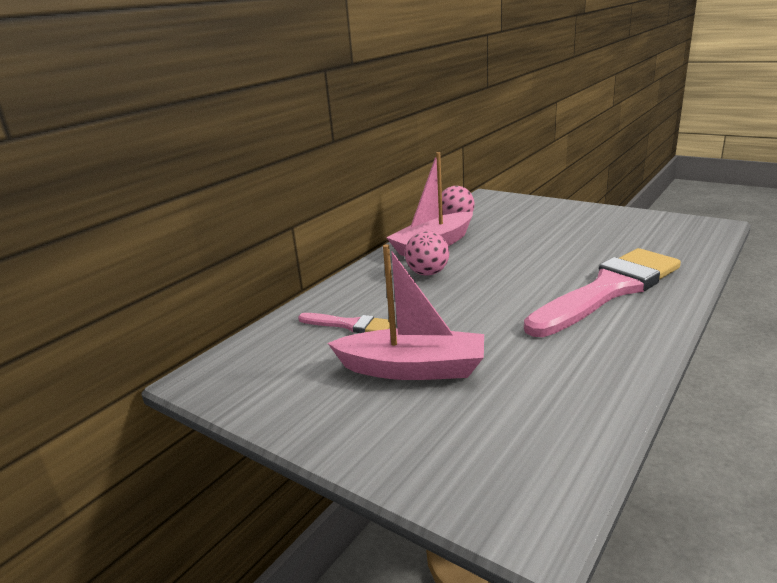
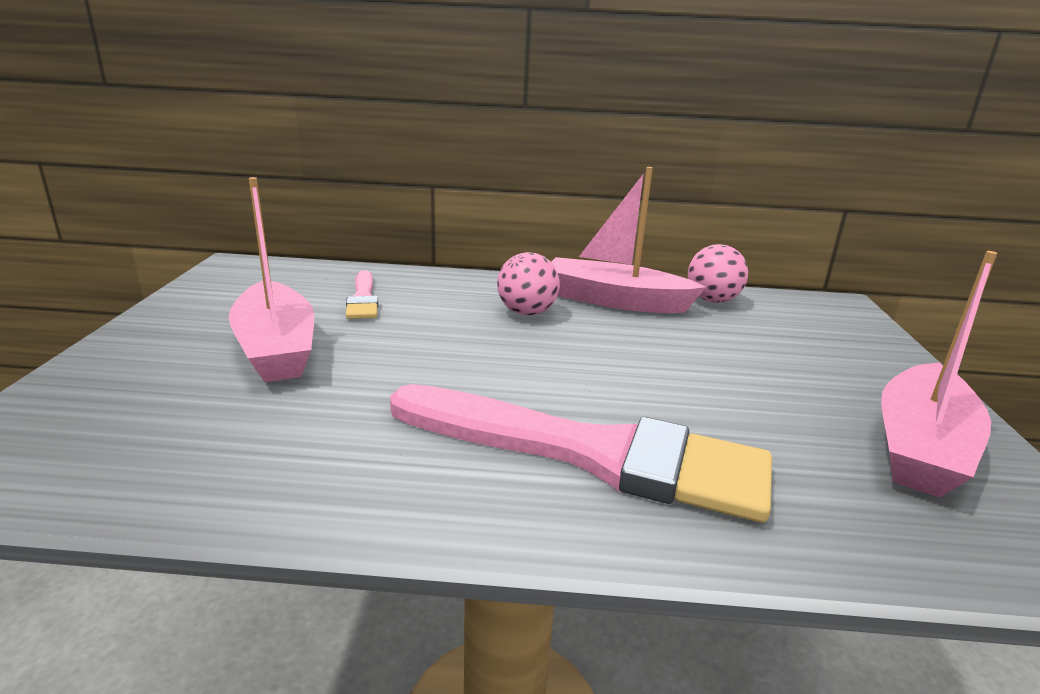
camera: 55 degrees right, 0 degrees up
none -> pink boat [881,251,997,498]

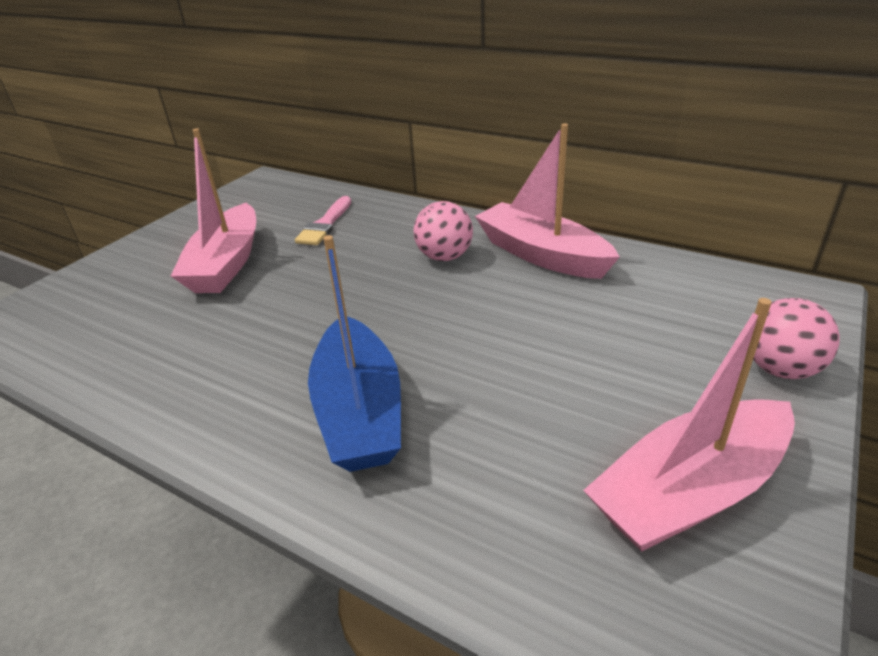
camera: 30 degrees right, 10 degrees up
pink brush [390,384,772,523] -> blue boat [308,235,401,472]
pink ball [688,244,748,303] -> pink ball moved to [753,298,840,379]

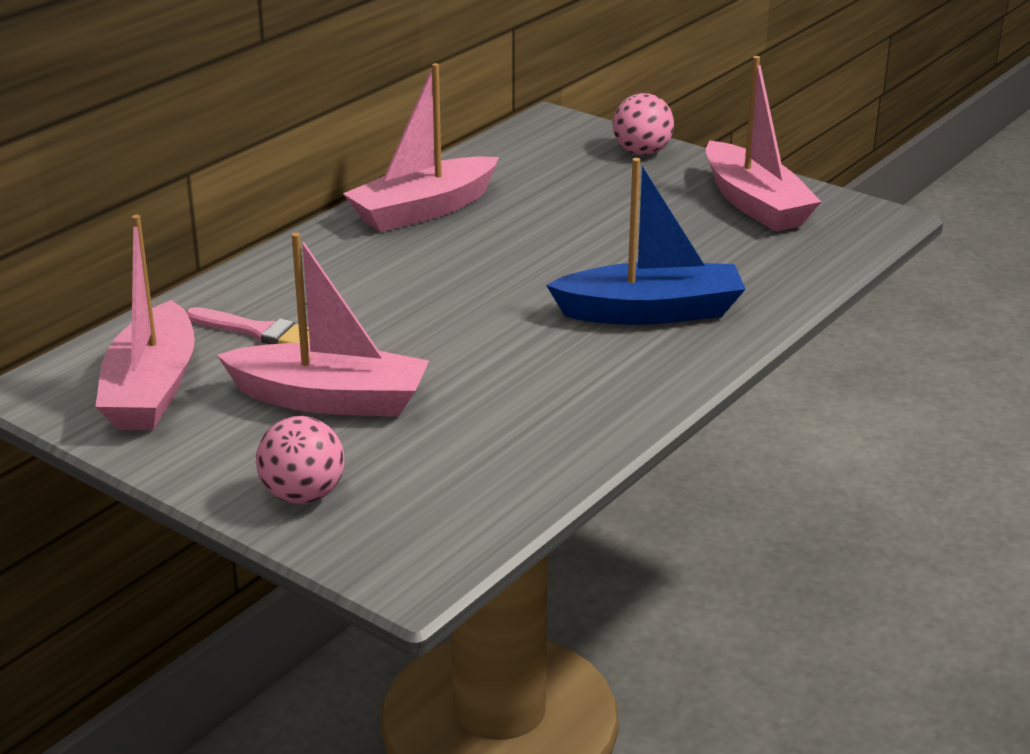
camera: 85 degrees left, 5 degrees down
pink ball [413,201,473,261] -> pink ball moved to [256,416,344,504]
none -> pink boat [95,215,195,430]

